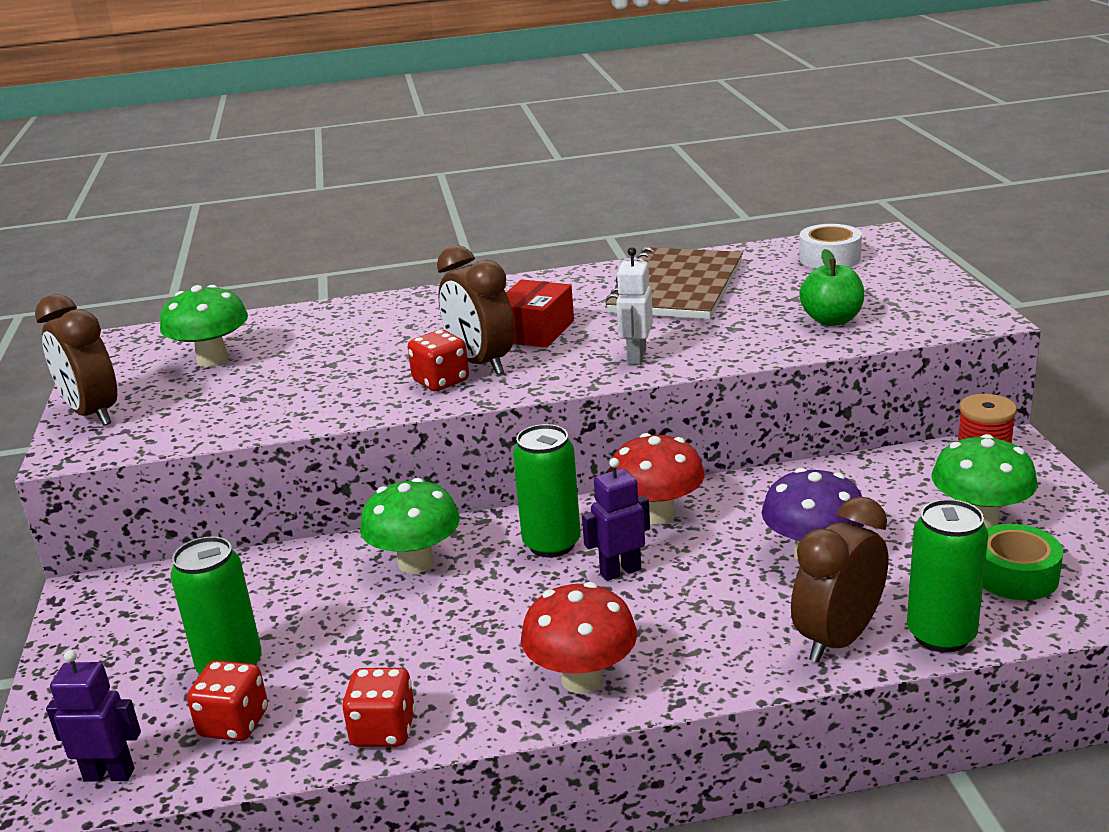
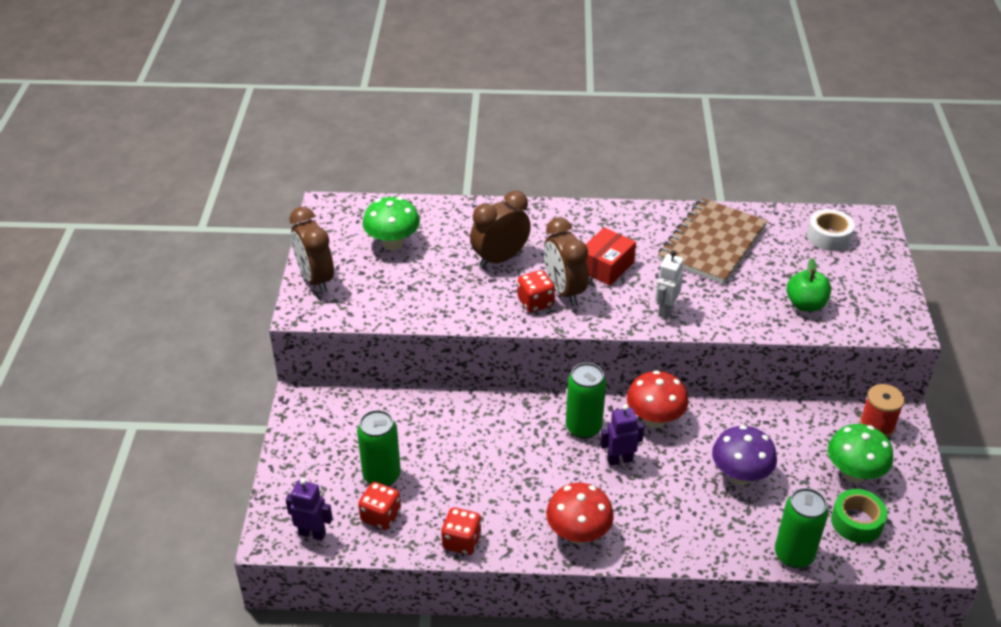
camera: 10 degrees right, 15 degrees up
green mushroom [360,478,460,574] -> none
brown clock [791,497,888,663] -> brown clock moved to [470,191,531,268]

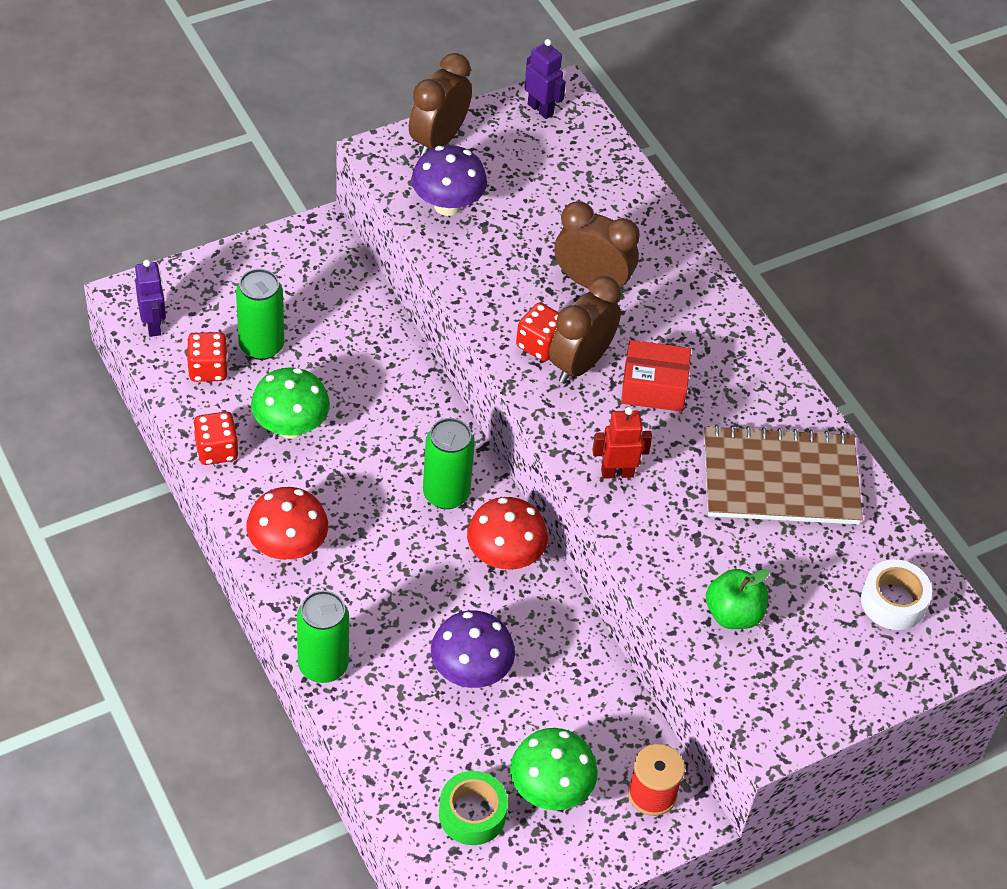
camera: 55 degrees right, 10 degrees up
green mushroom [363,197,420,251] -> green mushroom moved to [251,367,330,439]
purple robot [600,405,644,466] -> purple robot moved to [525,39,566,119]
white robot [655,250,684,319] -> red robot [592,407,652,479]
green can [775,488,828,568] -> green can moved to [297,590,349,683]
none -> purple mushroom [411,145,487,216]

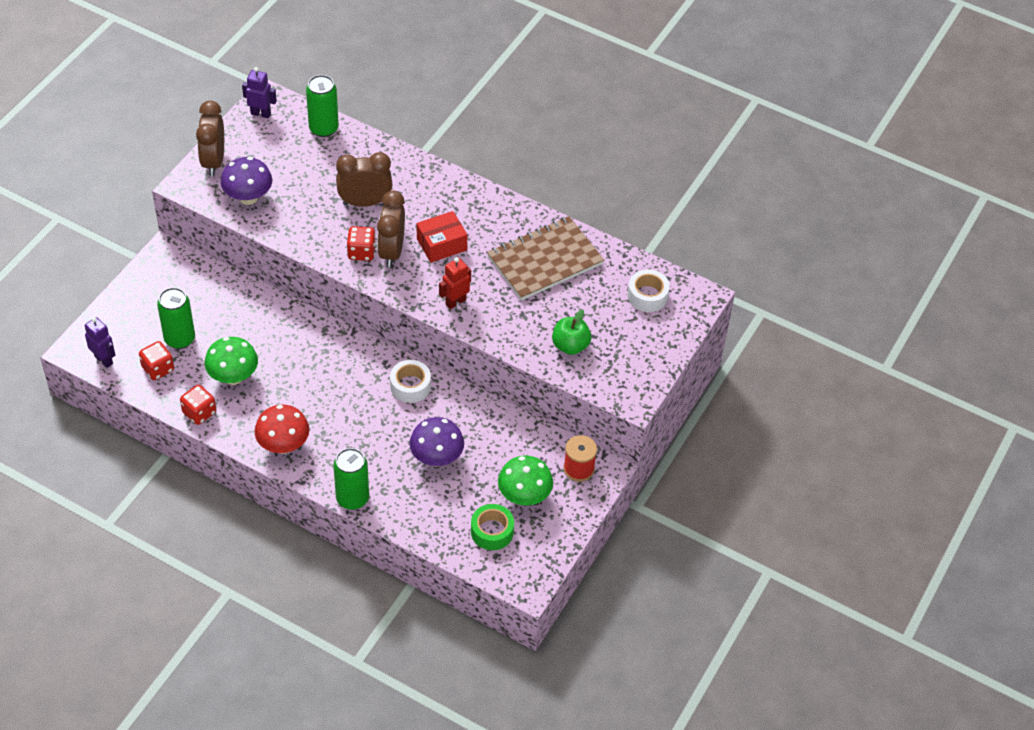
camera: 30 degrees left, 0 degrees up
green can [423,418,475,509] -> green can moved to [306,75,339,137]
red mushroom [467,497,548,570] -> white tape [390,360,431,403]

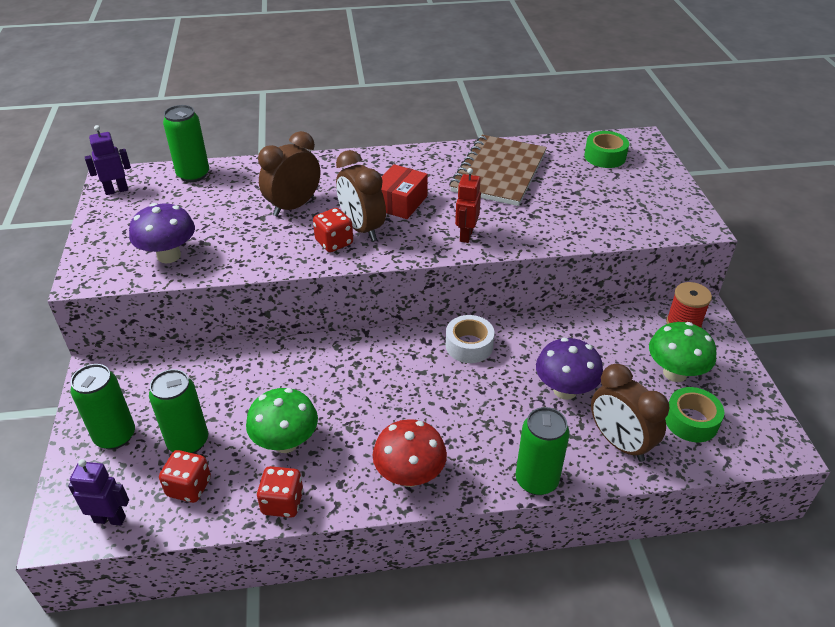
camera: 35 degrees left, 10 degrees down
brown clock [196,101,224,176] -> brown clock moved to [591,364,669,462]
green apple [552,309,591,355] -> none
white tape [628,269,670,312] -> green tape [584,131,629,168]
none -> green can [70,364,135,450]

